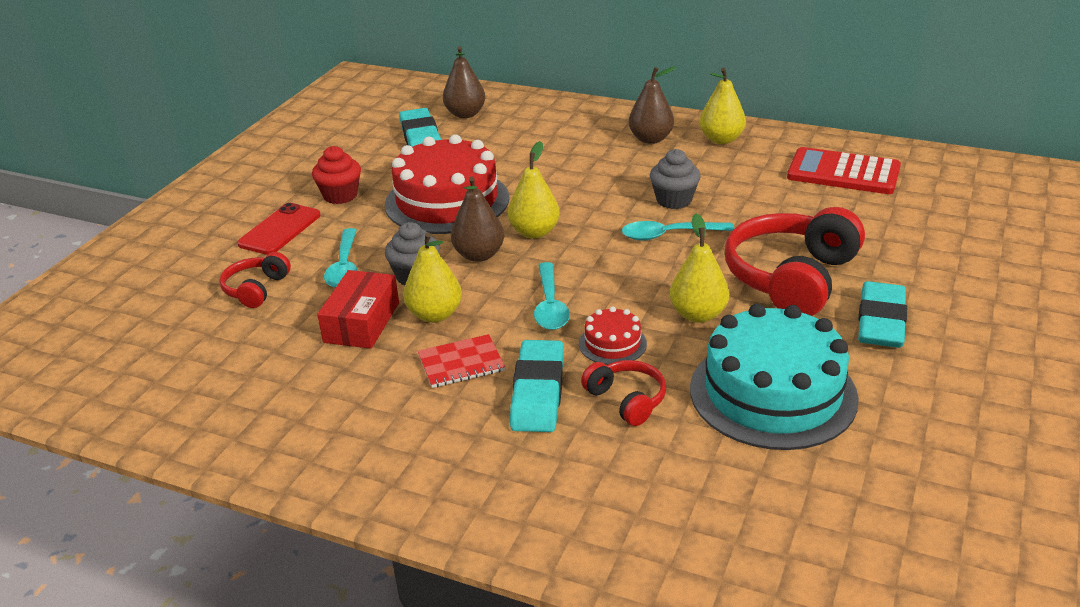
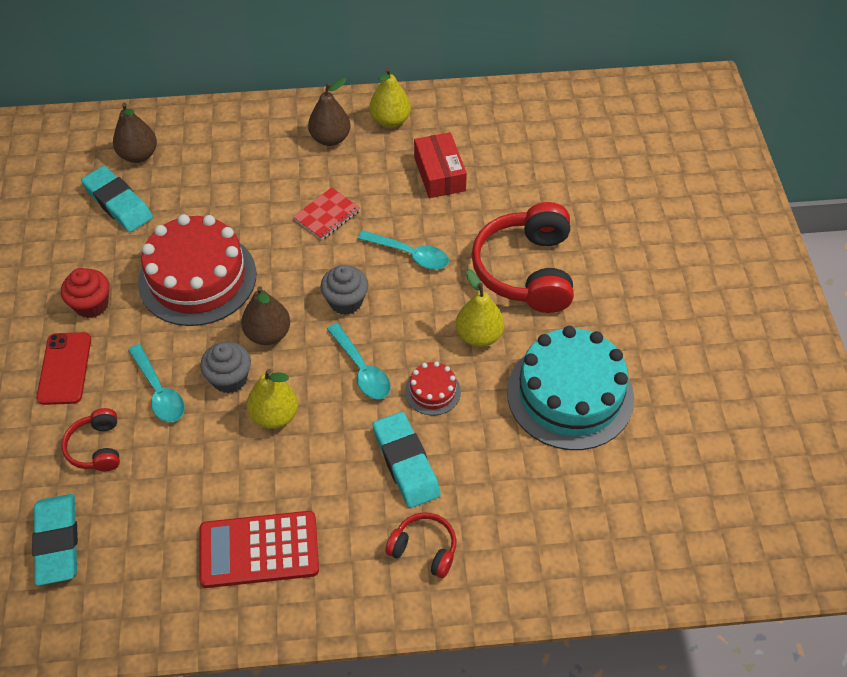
camera: 30 degrees left, 20 degrees up
red box [317,270,399,349] -> red box moved to [414,132,467,198]
red notebook [418,334,505,388] -> red notebook moved to [293,187,360,240]
yellow pear [508,141,560,239] -> none
red headphones [581,360,666,426] -> red headphones moved to [385,512,456,578]
turquoise spoon [622,221,735,241] -> turquoise spoon turned 120 degrees counterclockwise [358,230,449,270]
grey cupcake [650,149,701,209] -> grey cupcake moved to [320,265,368,315]
red calculator [787,147,901,194] -> red calculator moved to [199,511,319,588]
turquoise eraser [858,281,907,348] -> turquoise eraser moved to [32,494,78,586]

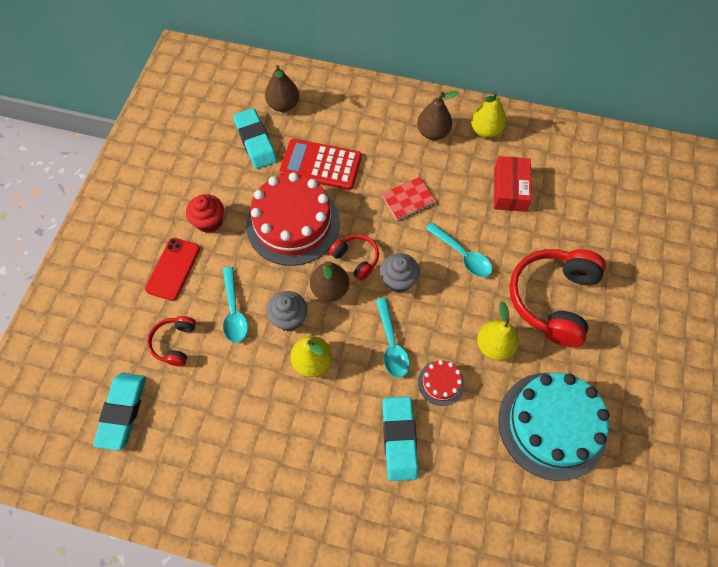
camera: 20 degrees right, 10 degrees up
red calculator [199,511,319,588] -> red calculator moved to [279,139,362,190]
red headphones [385,512,456,578] -> red headphones moved to [329,234,379,281]

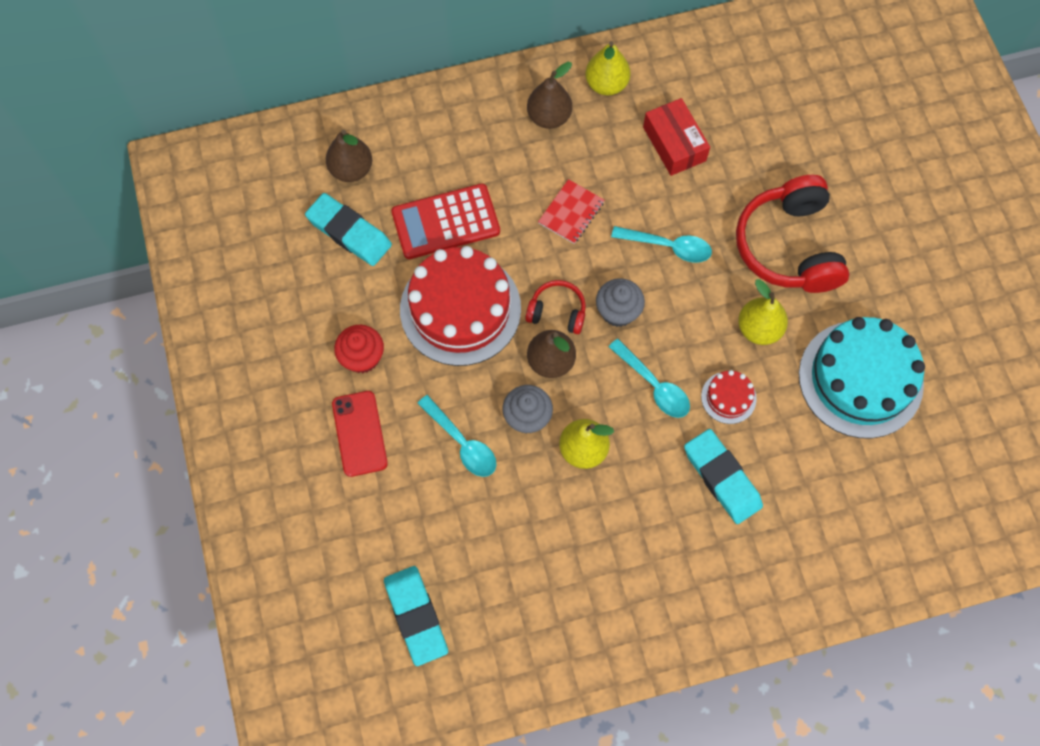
camera: 30 degrees left, 5 degrees up
red headphones [147,316,196,366] -> none

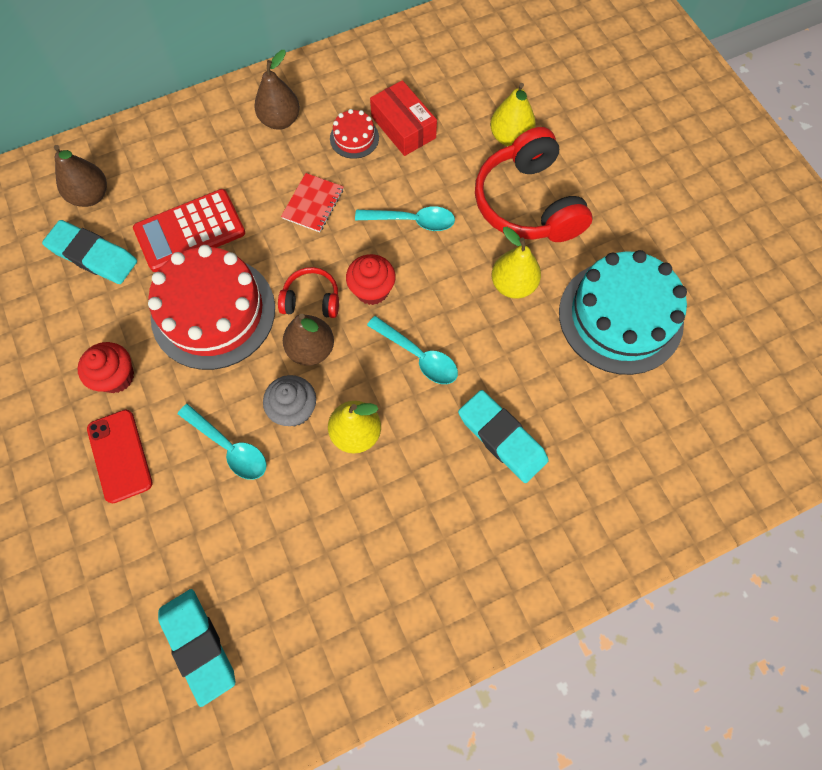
camera: 10 degrees left, 0 degrees up
yellow pear [585,41,630,96] -> yellow pear moved to [490,83,536,146]
grey cupcake [596,278,645,327] -> red cupcake [346,254,396,305]
red cake [701,370,757,424] -> red cake moved to [330,109,379,159]

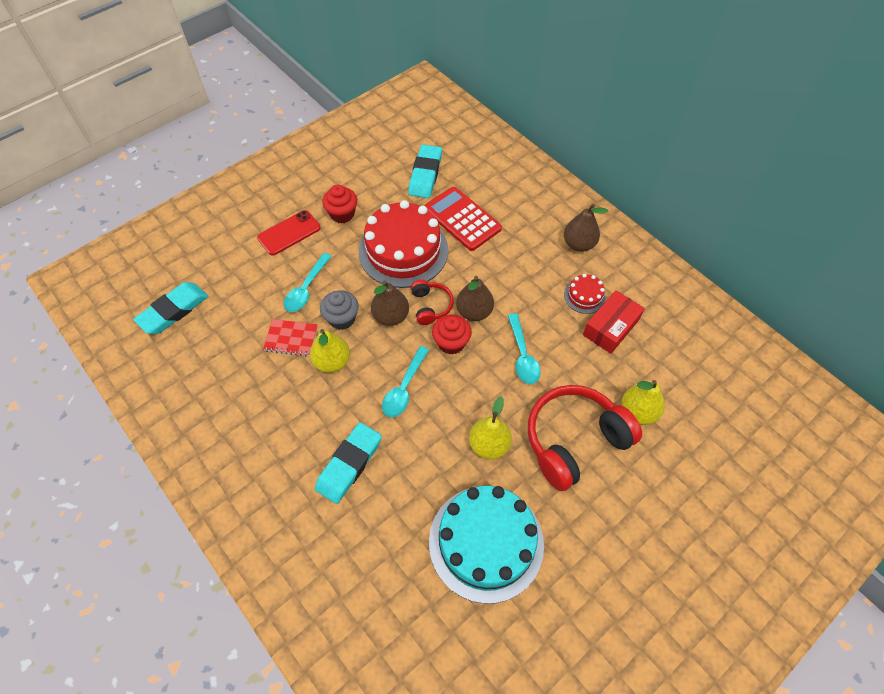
camera: 75 degrees right, 10 degrees down
brown pear [54,145,107,207] -> brown pear moved to [456,276,494,321]
red notebook [281,173,344,232] -> red notebook moved to [263,319,318,356]

